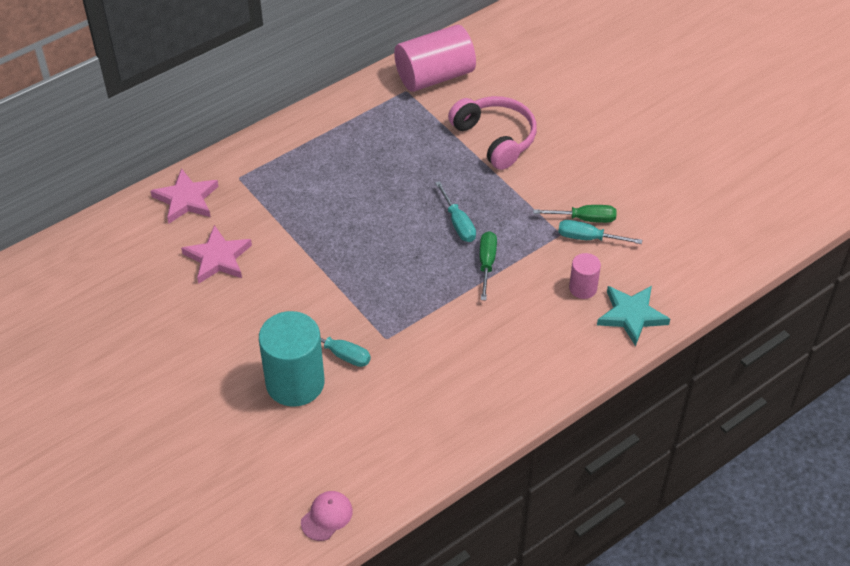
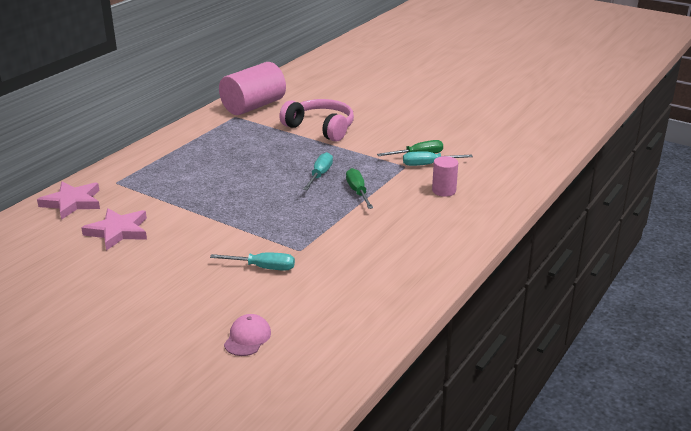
camera: 20 degrees left, 20 degrees down
turquoise cylinder [259,311,325,407] -> none
pink cap [301,491,353,541] -> pink cap moved to [224,314,271,356]
turquoise screwdriver [435,181,476,242] -> turquoise screwdriver turned 120 degrees counterclockwise [303,152,333,190]
turquoise star [597,286,670,346] -> none

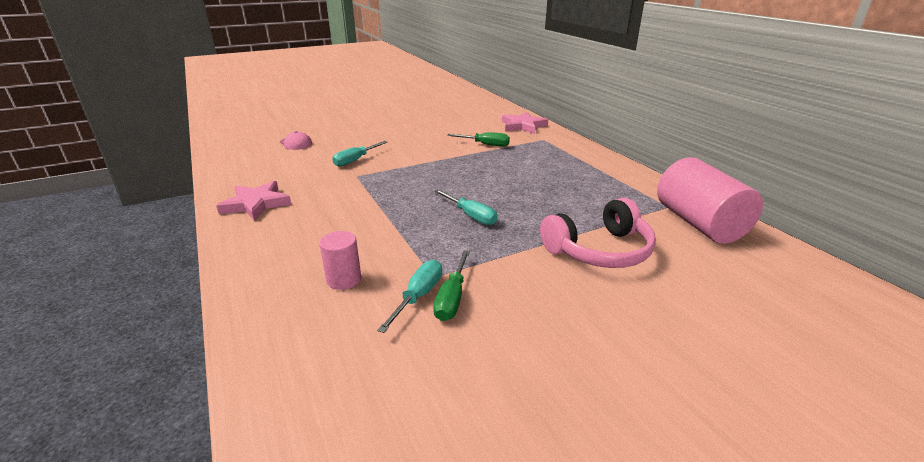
camera: 120 degrees right, 0 degrees up
pink star [81,208,147,251] -> pink star moved to [216,181,291,221]
green screwdriver [346,168,373,209] -> green screwdriver moved to [447,132,510,147]

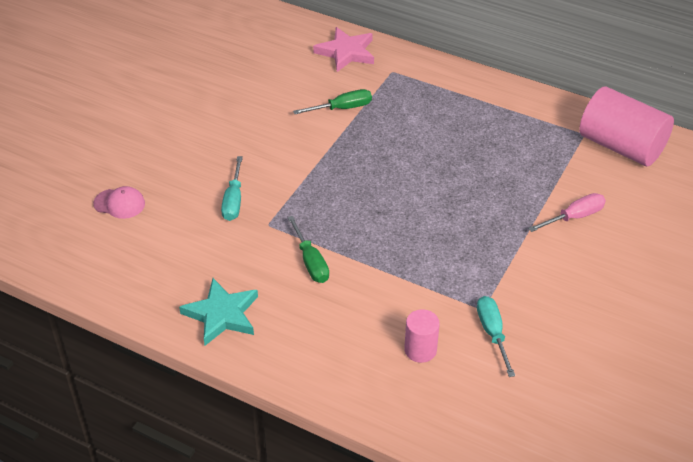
camera: 35 degrees left, 15 degrees up
pink star [216,181,291,221] -> turquoise star [179,278,258,346]
green screwdriver [433,250,470,321] -> green screwdriver moved to [287,216,329,283]
turquoise screwdriver [434,189,498,225] -> none
pink headphones [540,198,656,268] -> pink screwdriver [528,193,606,232]

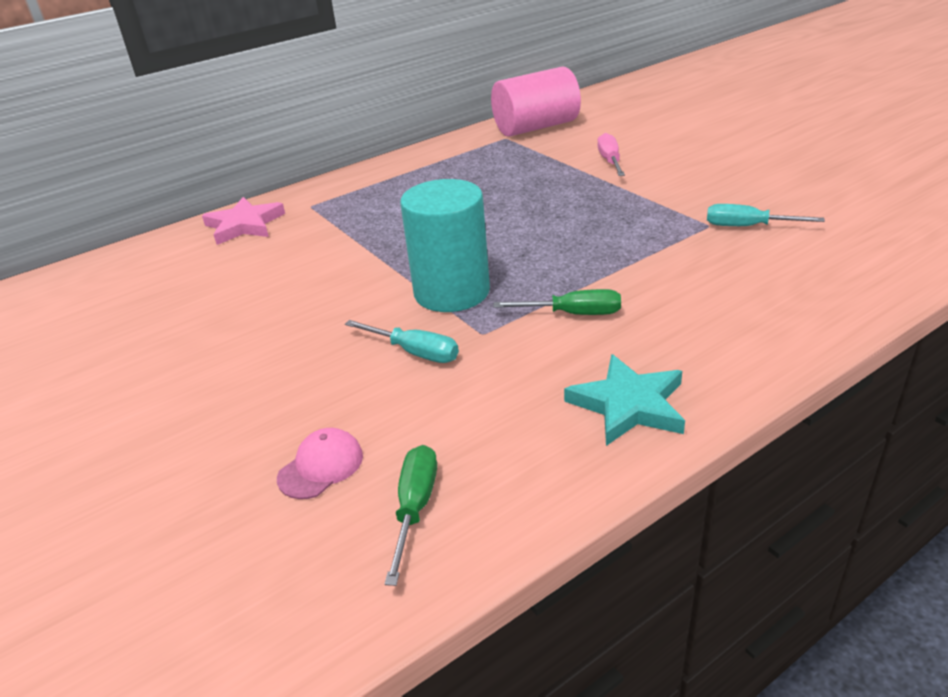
camera: 60 degrees left, 10 degrees down
green screwdriver [293,89,372,114] -> green screwdriver moved to [385,445,437,586]
pink cylinder [404,309,440,363] -> none
none -> turquoise cylinder [400,179,490,312]

